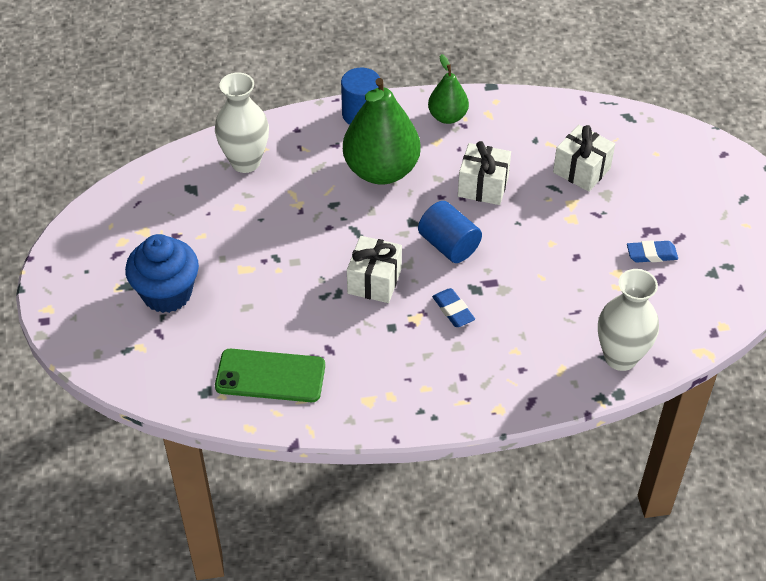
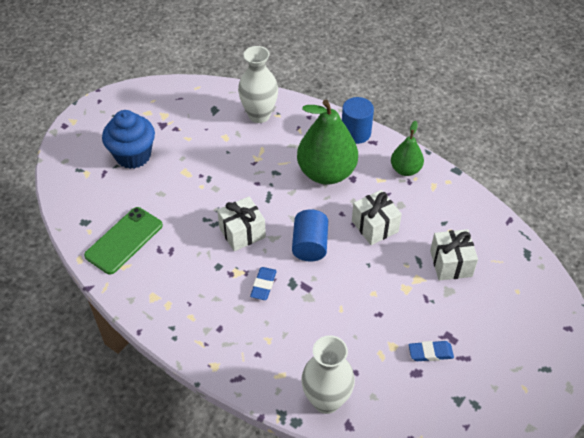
camera: 45 degrees right, 0 degrees up
green phone [215,349,325,402] -> green phone turned 75 degrees clockwise [84,207,163,275]
blue eraser [627,240,678,262] -> blue eraser turned 45 degrees counterclockwise [409,341,454,361]

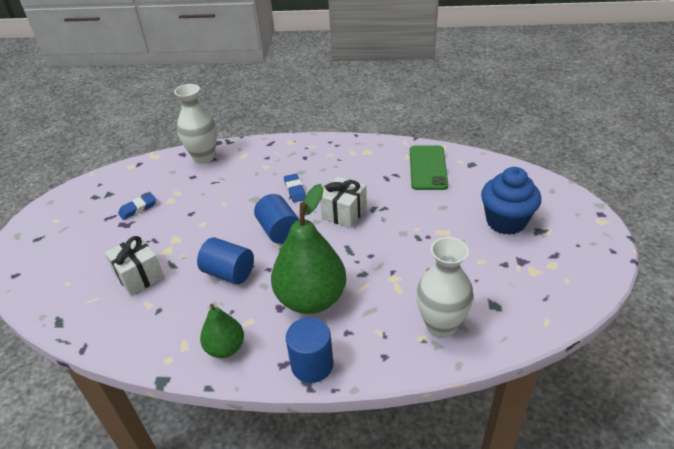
camera: 150 degrees right, 10 degrees down
white gift [352,190,402,245] -> blue cylinder [197,237,254,285]

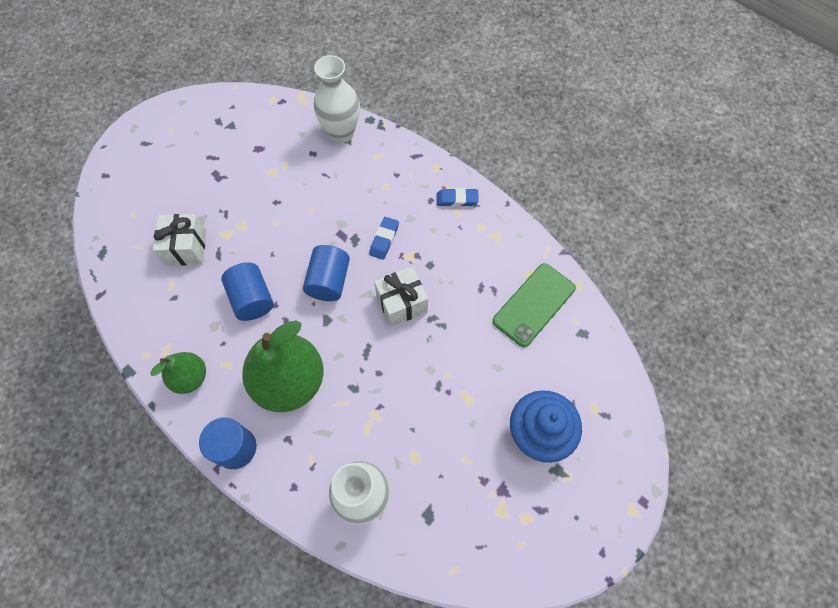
camera: 35 degrees right, 25 degrees up
blue eraser [118,193,156,220] -> blue eraser moved to [436,188,479,207]

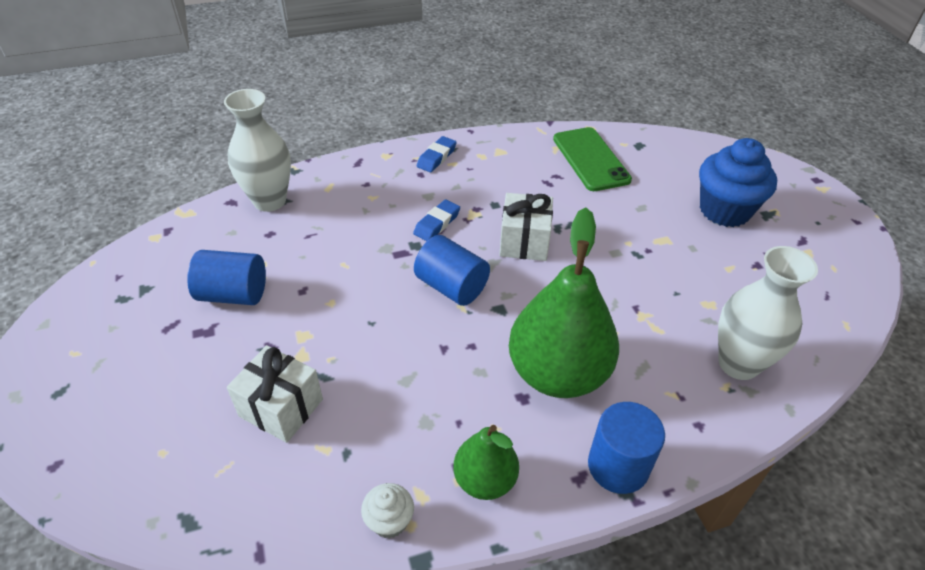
camera: 60 degrees left, 20 degrees down
blue cylinder [221,263,274,321] -> blue cylinder moved to [187,250,266,305]
blue eraser [369,217,399,260] -> blue eraser turned 75 degrees clockwise [413,199,460,241]
none -> white cupcake [361,483,414,539]

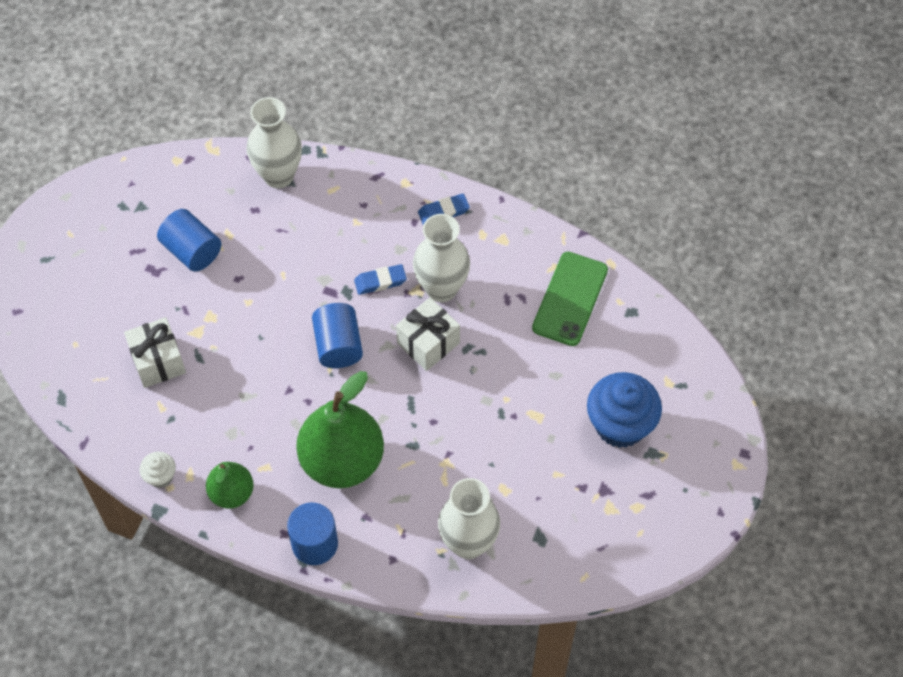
camera: 40 degrees right, 15 degrees up
none -> white vase [413,214,470,302]

